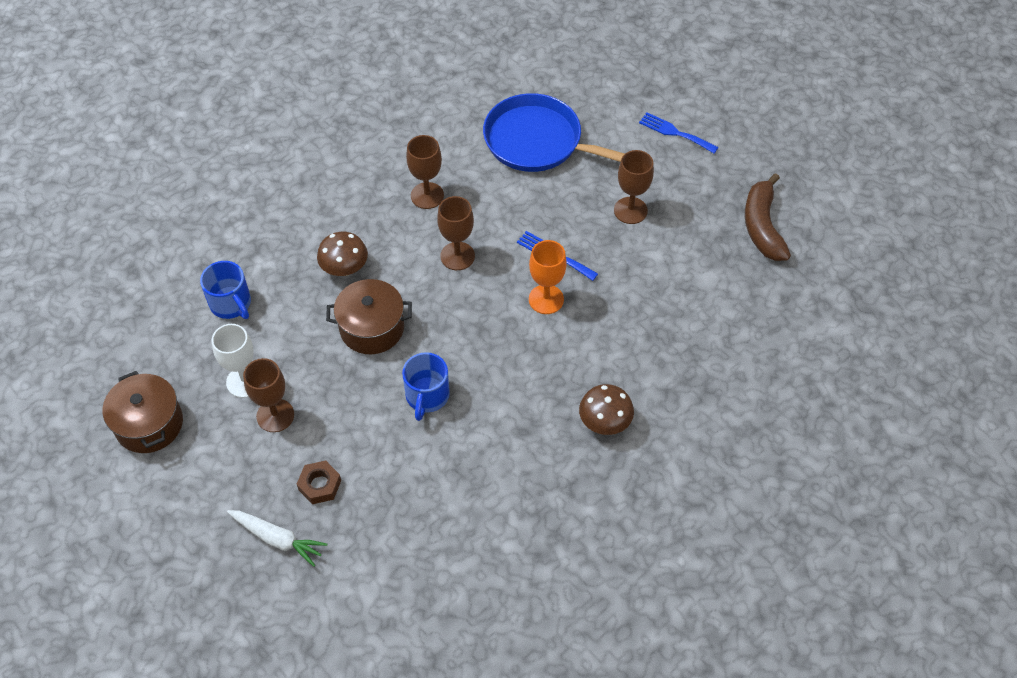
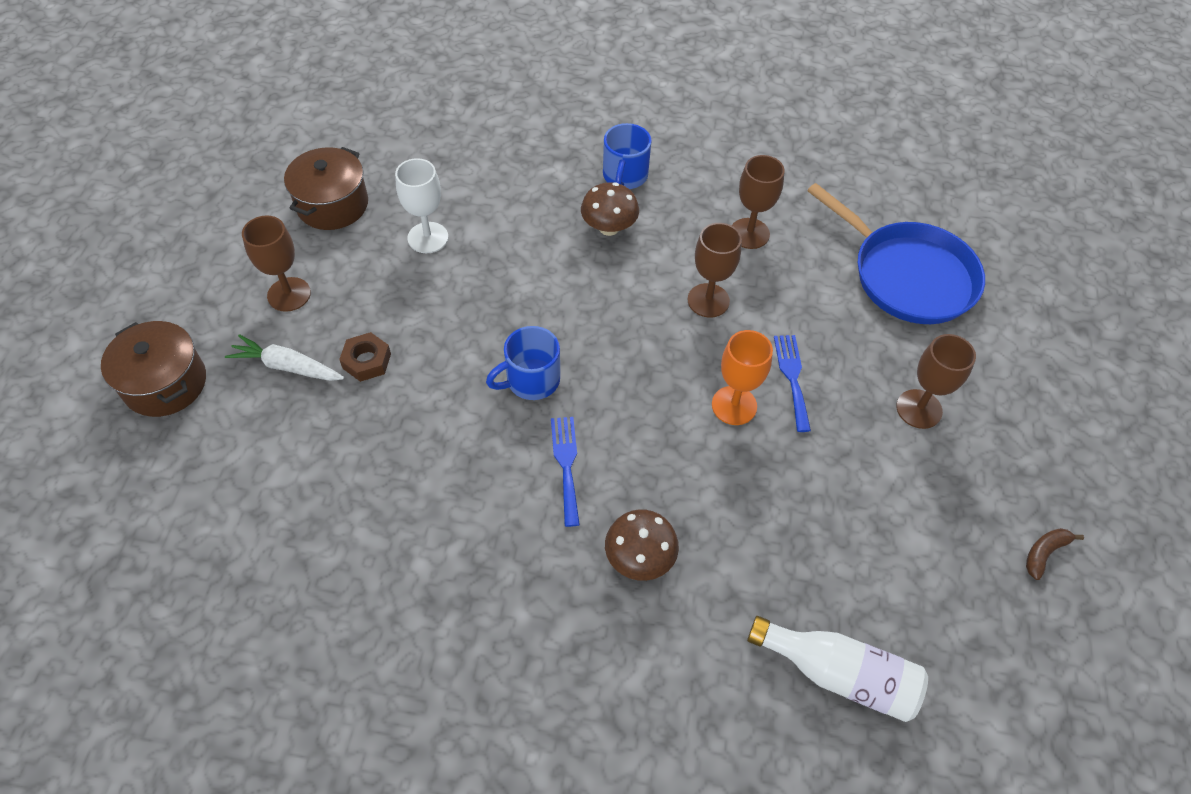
camera: 50 degrees right, 0 degrees up
blue mug [200,261,251,319] -> blue mug moved to [603,123,652,189]
white carrot [227,510,327,567] -> white carrot turned 120 degrees clockwise [225,334,344,381]
brown goblet [243,358,294,432] -> brown goblet moved to [242,215,311,312]
brown pot [326,279,412,354] -> brown pot moved to [101,321,206,417]
blue pan [483,93,625,172] -> blue pan turned 150 degrees clockwise [807,183,985,324]
blue fork [639,112,719,153] -> blue fork moved to [551,417,580,527]
brown banana [745,173,791,261] -> brown banana [1026,528,1084,580], size x0.48
none -> white bottle [747,616,928,722]

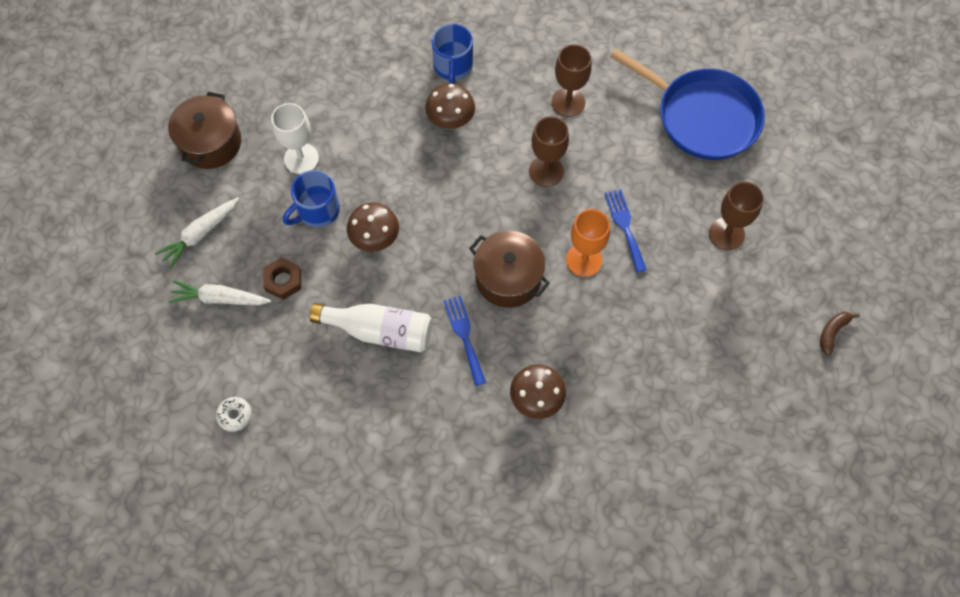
camera: 10 degrees left, 10 degrees up
brown pot [101,321,206,417] -> brown pot moved to [469,231,550,308]
brown goblet [242,215,311,312] -> white carrot [155,197,239,269]
blue mug [486,326,560,400] -> blue mug moved to [283,170,340,227]
white bottle [747,616,928,722] -> white bottle moved to [310,303,432,352]
none -> white donut [216,397,252,432]
none -> brown mushroom [347,202,399,252]

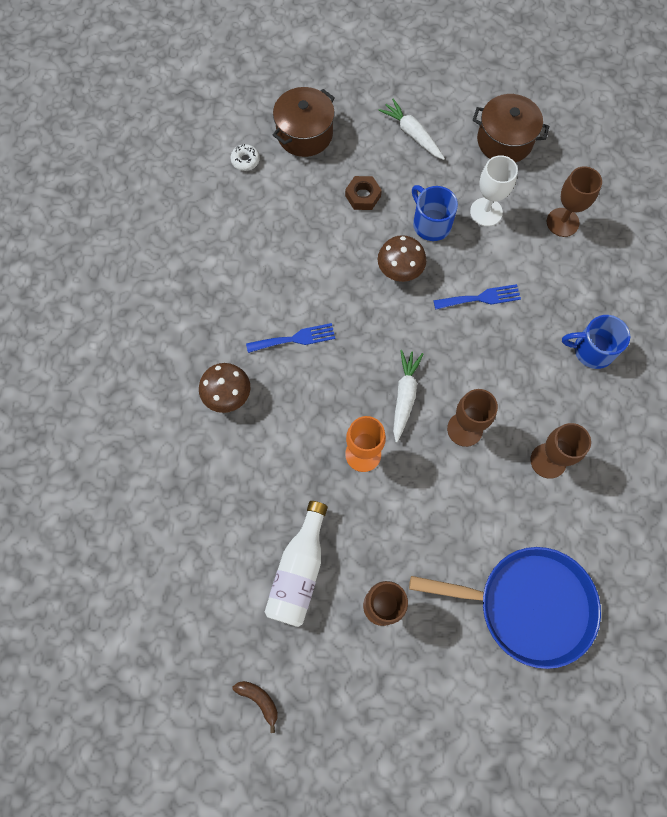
camera: 95 degrees right, 5 degrees up
white carrot [168,280,271,305] -> white carrot moved to [393,350,424,443]
white bottle [310,303,432,352] -> white bottle moved to [265,501,328,627]
brown mushroom [425,83,475,129] -> none
brown pot [469,231,550,308] -> brown pot moved to [273,87,335,157]
blue fork [605,189,647,272] -> blue fork moved to [433,284,521,309]
blue pan [610,49,765,160] -> blue pan turned 120 degrees counterclockwise [409,547,601,669]
none -> brown goblet [547,166,602,237]

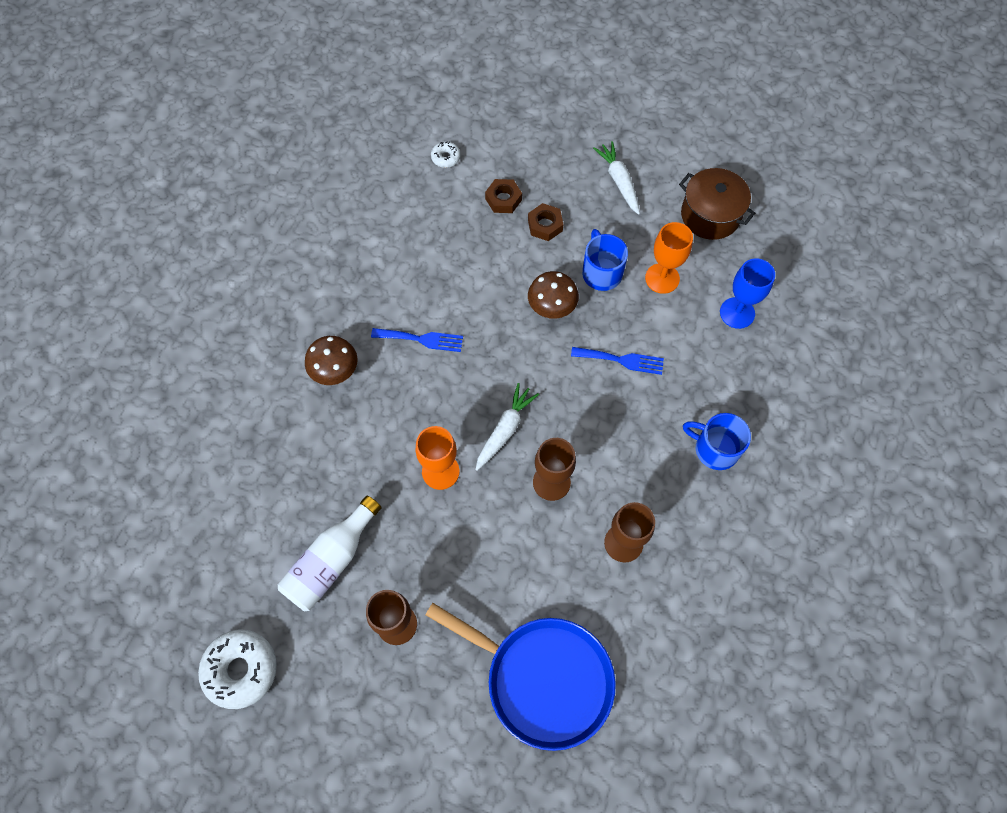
camera: 20 degrees right, 5 degrees down
brown banana [232,681,278,733] -> white donut [198,630,277,709]
brown pot [273,87,335,157] -> none
white goblet [470,155,518,226] -> orange goblet [645,222,693,294]
brown goblet [547,166,602,237] -> blue goblet [720,258,775,329]
none -> brown nut [485,179,522,213]

